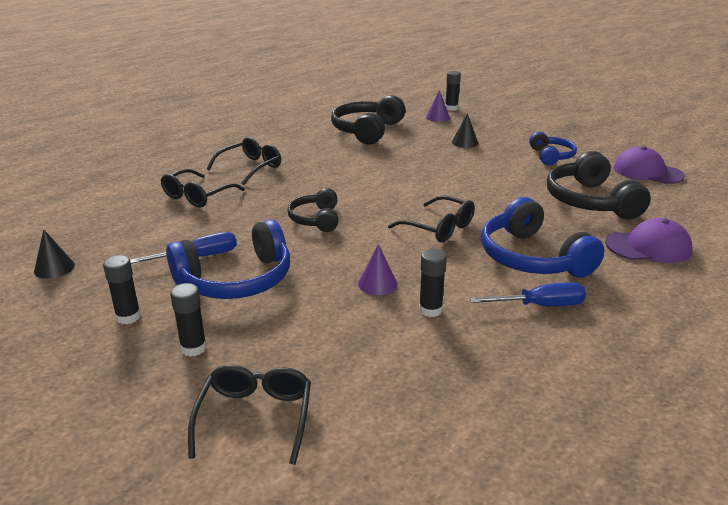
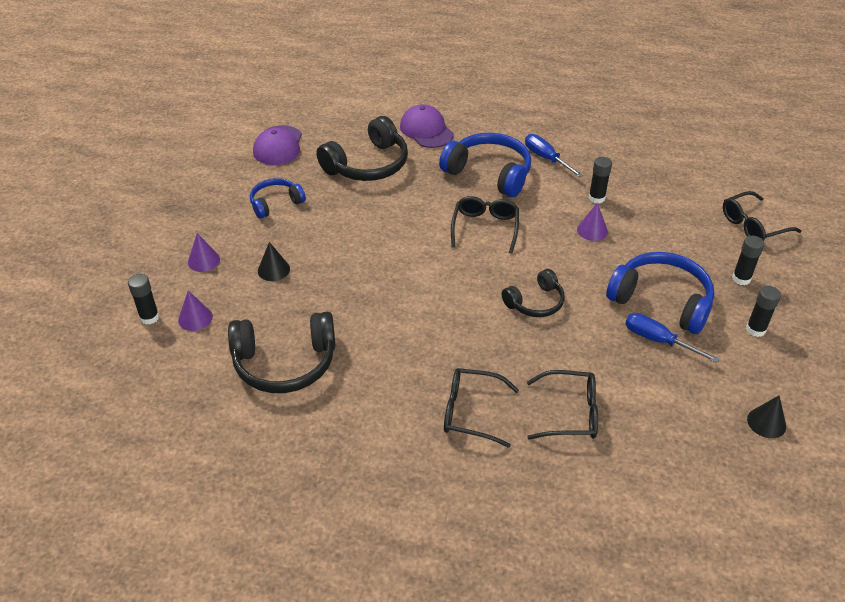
camera: 120 degrees left, 15 degrees up
blue headphones [481,197,604,278] -> blue headphones turned 90 degrees counterclockwise [439,133,531,197]
none -> purple cone [188,233,220,272]

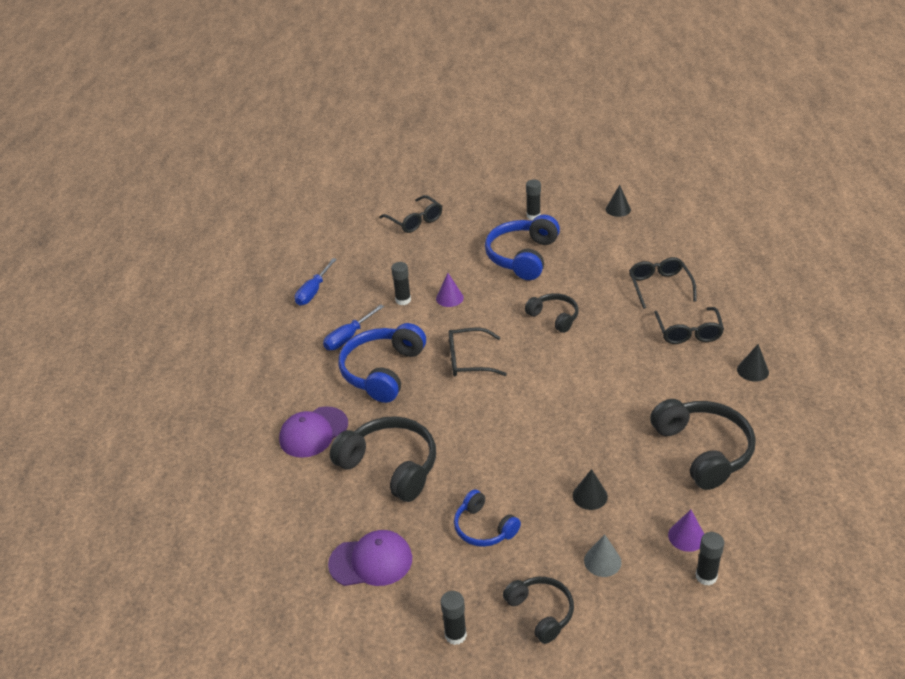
camera: 100 degrees left, 5 degrees down
purple cone [188,233,220,272] -> grey cone [584,534,622,577]
blue screwdriver [625,313,720,363] -> blue screwdriver moved to [295,258,337,306]
black glue stick [732,236,764,285] -> black glue stick moved to [441,591,467,645]
none -> black headphones [503,577,574,644]
none -> black cone [737,344,769,382]

